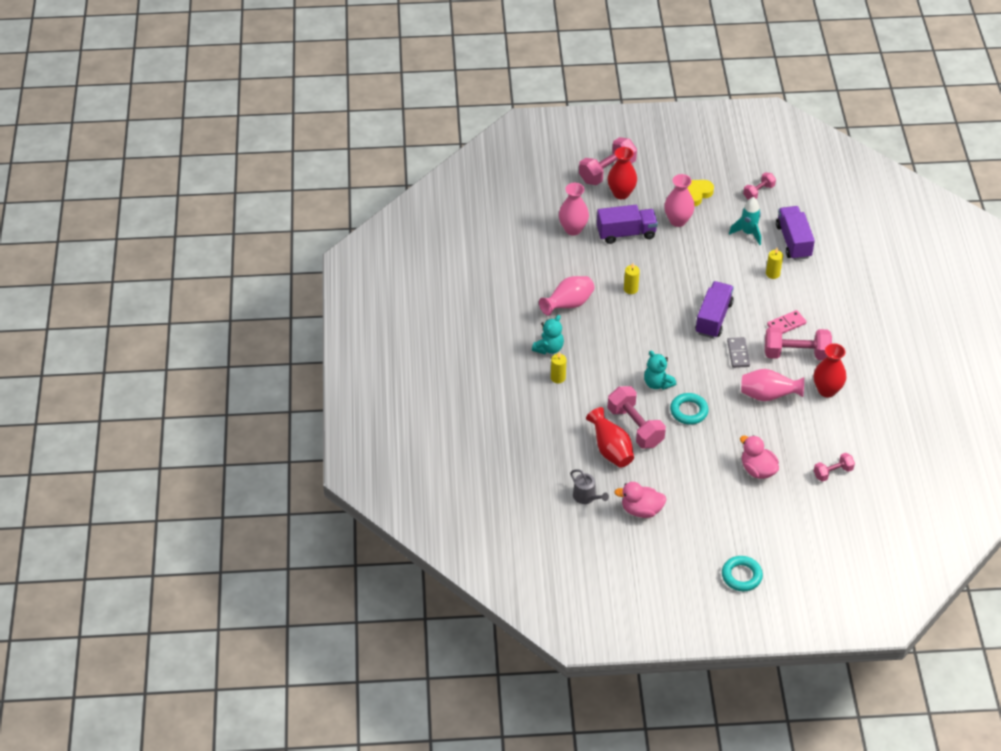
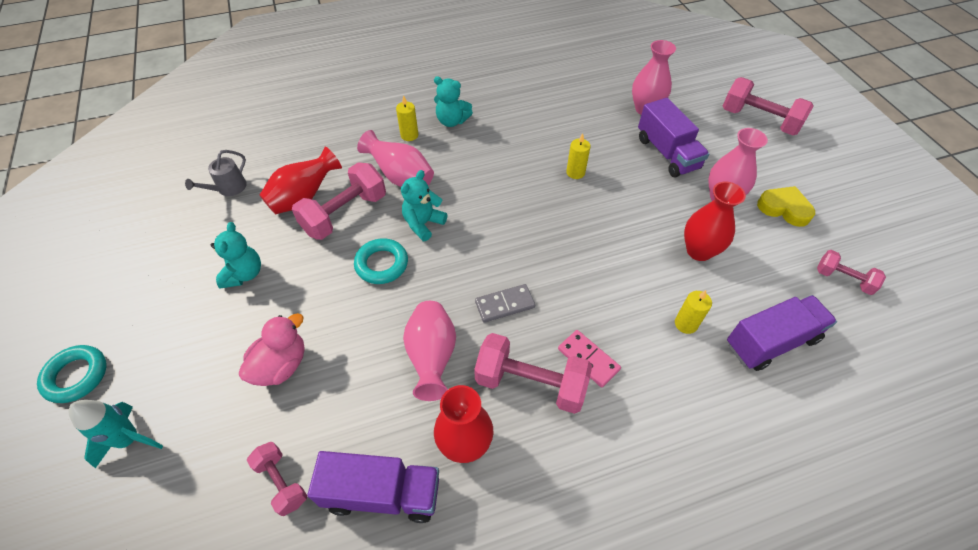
camera: 75 degrees right, 5 degrees up
pink vase [539,276,595,316] -> pink vase moved to [357,130,434,187]
red vase [608,147,637,199] -> red vase moved to [684,182,746,261]
pink duck [615,482,667,518] -> none
purple truck [695,281,734,338] -> purple truck moved to [308,451,439,523]
turquoise rocket [729,197,761,245] -> turquoise rocket moved to [68,400,163,468]
pink dumbbell [765,327,832,360] -> pink dumbbell turned 60 degrees counterclockwise [474,333,592,414]
none -> turquoise teddy bear [211,222,261,289]

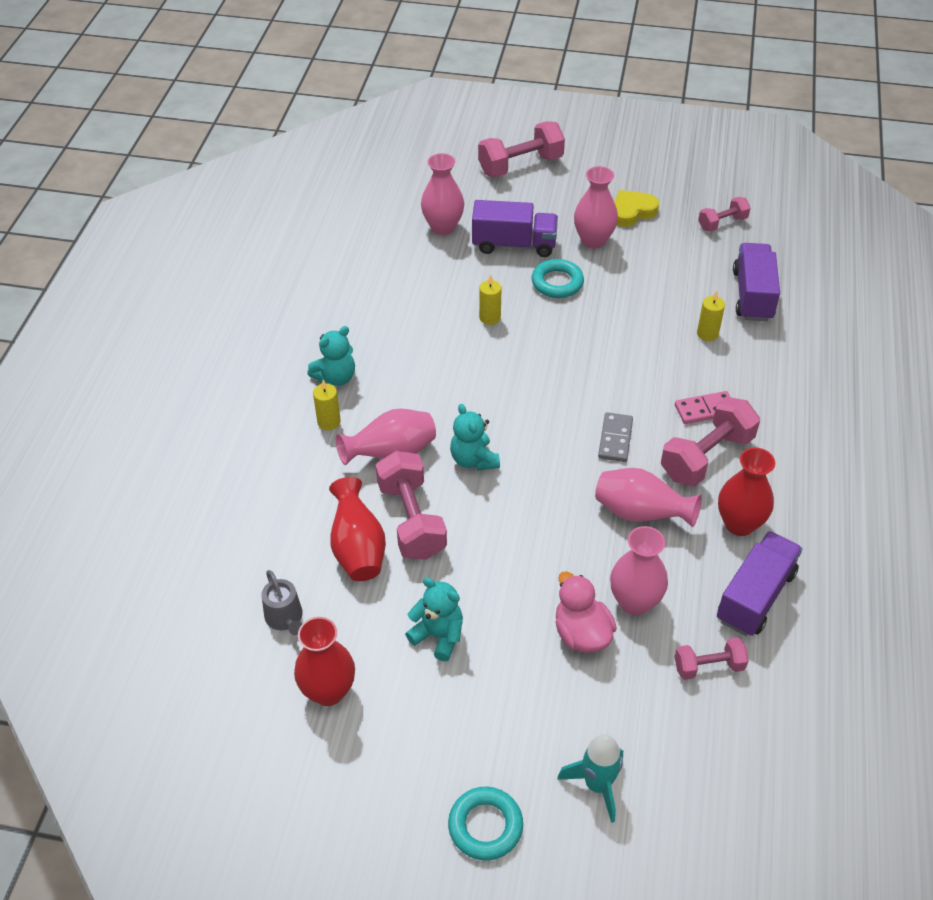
camera: 60 degrees left, 5 degrees down
turquoise ring [354,238,408,284] -> turquoise ring moved to [532,259,584,298]
red vase [684,182,746,261] -> red vase moved to [294,617,355,706]
none -> pink vase [610,526,668,615]

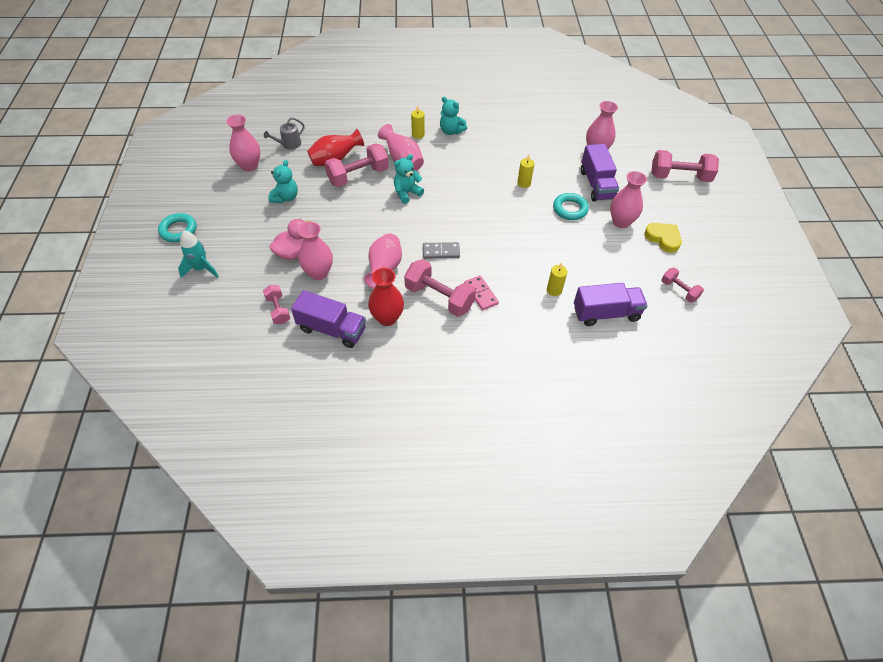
camera: 75 degrees right, 5 degrees up
red vase [294,617,355,706] -> pink vase [226,114,260,171]
pink dumbbell [478,121,565,177] -> pink dumbbell turned 45 degrees counterclockwise [652,150,719,182]

